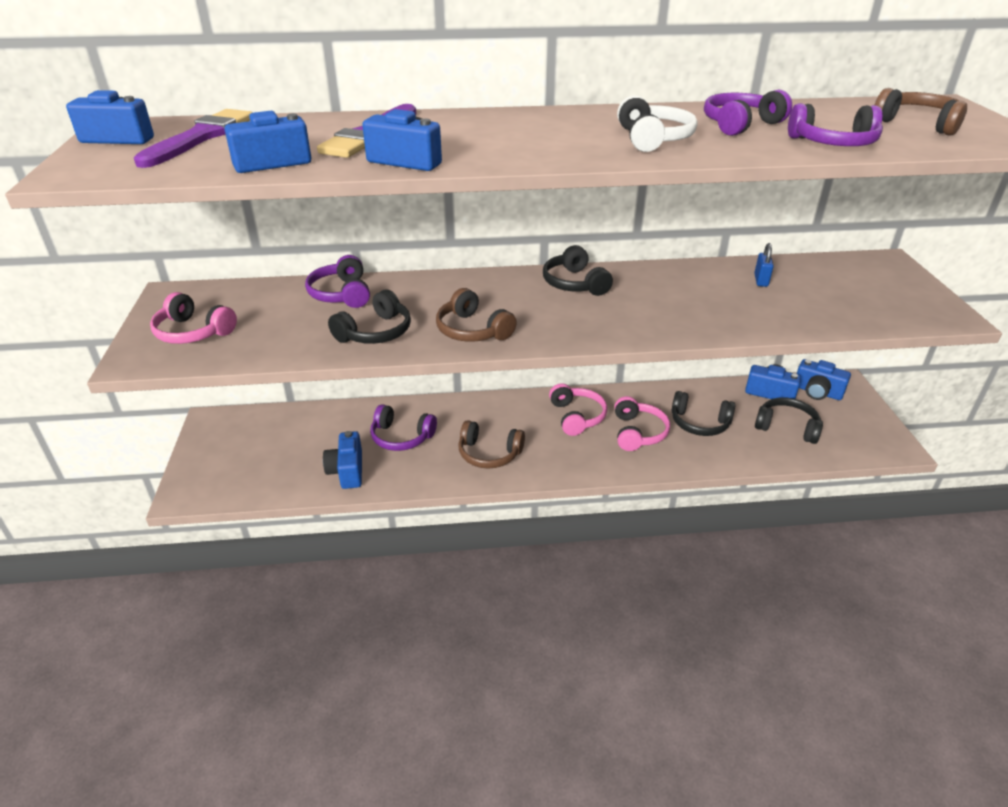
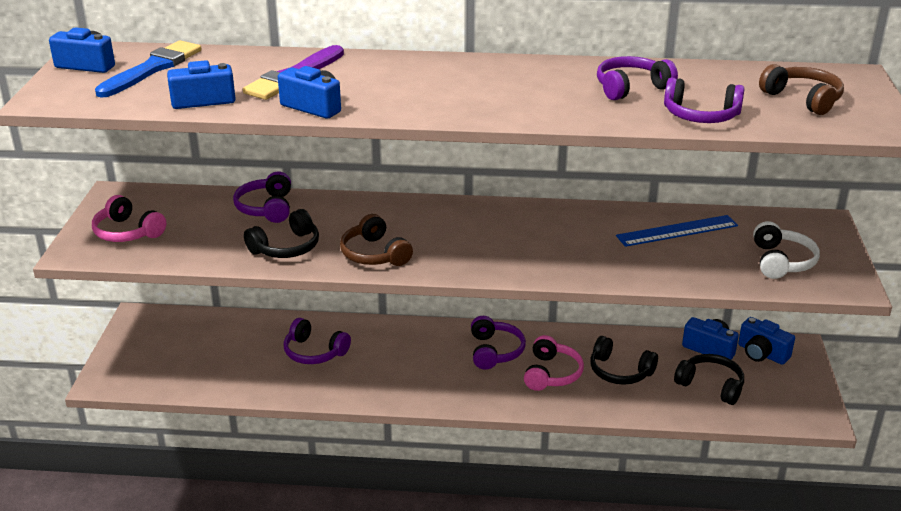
camera: 10 degrees right, 5 degrees down
purple brush [134,109,253,168] -> blue brush [95,40,201,97]
blue camera [323,431,362,489] -> none
brown headphones [458,420,525,469] -> none
black headphones [543,245,613,296] -> none
pink headphones [549,383,607,436] -> purple headphones [471,316,526,370]
white headphones [617,95,697,152] -> white headphones moved to [753,221,820,279]
blue padlock [754,243,774,287] -> blue ruler [616,215,738,247]

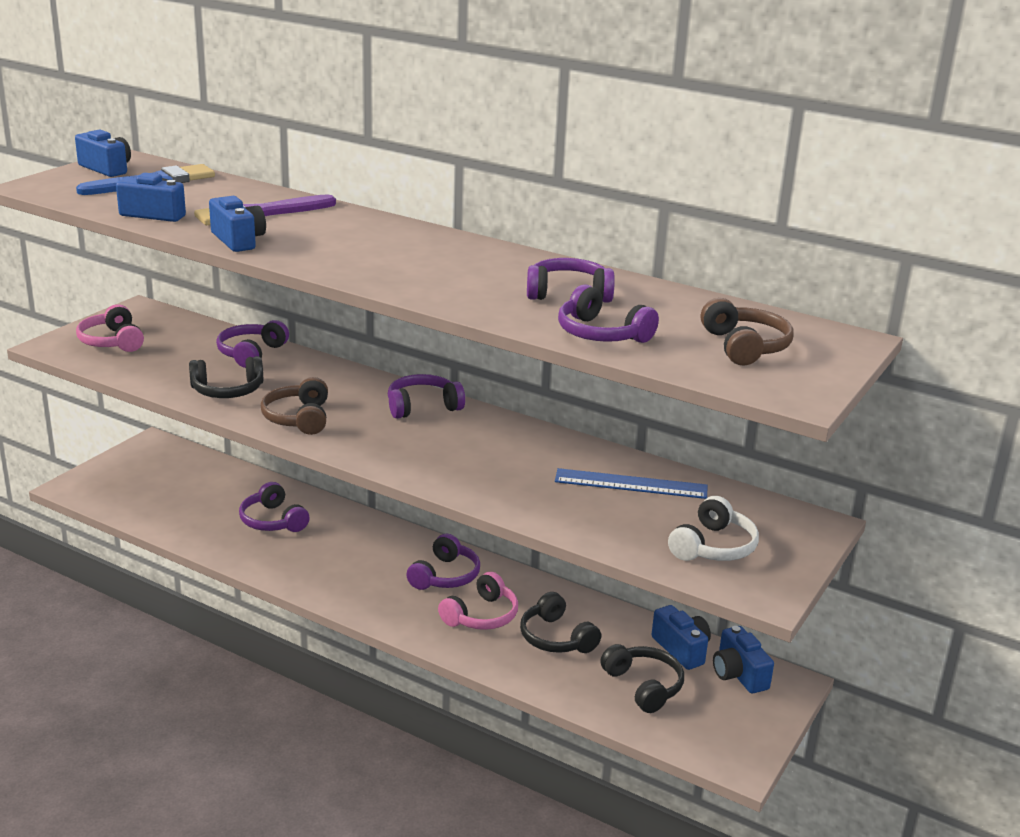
camera: 25 degrees right, 5 degrees down
none -> purple headphones [388,374,465,419]

